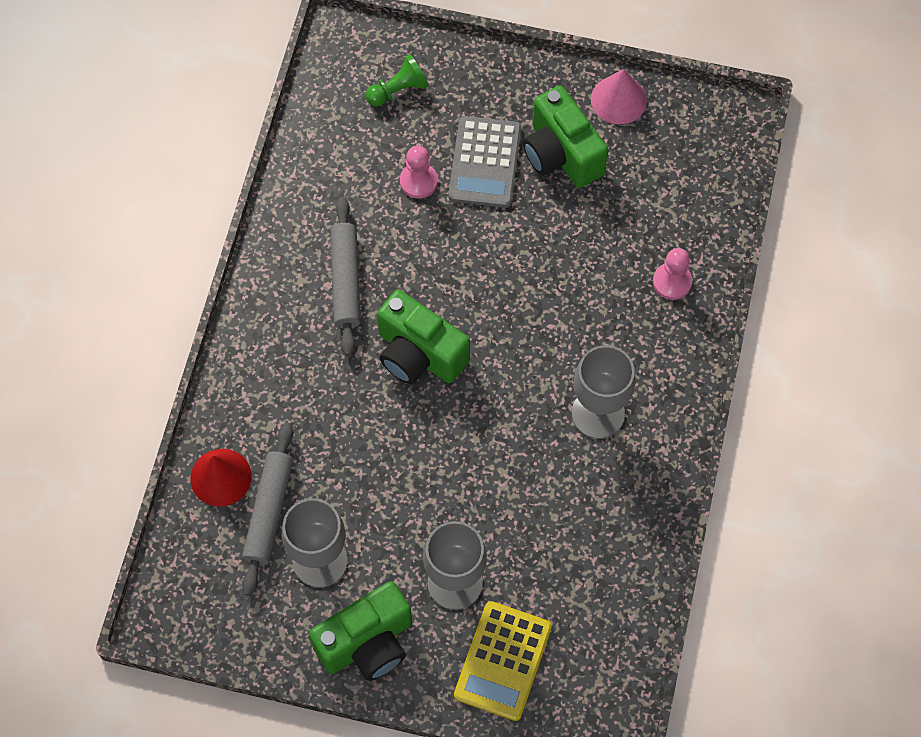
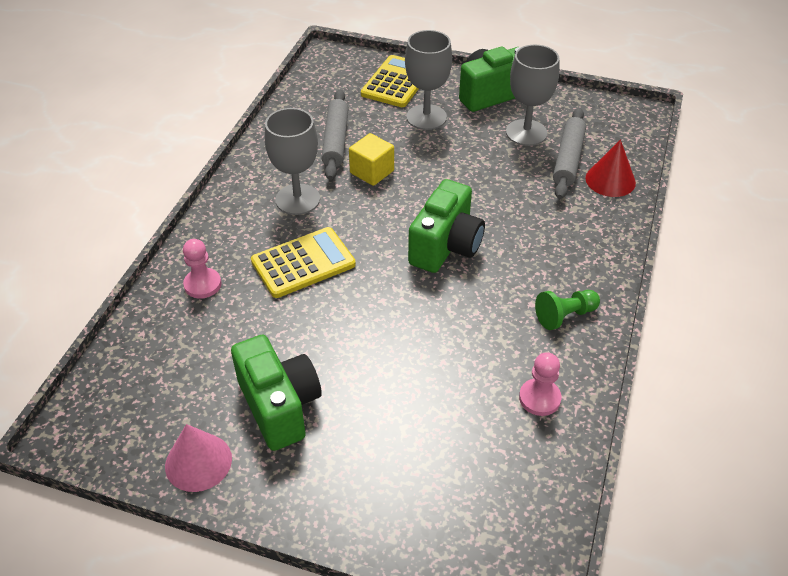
camera: 175 degrees left, 20 degrees down
grey rolling pin [330,197,361,356] -> grey rolling pin moved to [321,90,349,180]
green pawn [366,54,429,107] -> green pawn moved to [535,290,600,330]
green camera [377,290,470,384] -> green camera turned 75 degrees clockwise [408,179,485,273]
pink pawn [400,146,438,199] -> pink pawn moved to [519,352,562,416]
grey calculator [448,116,521,208] -> none
none -> yellow calculator [251,227,356,298]
none -> yellow cube [349,133,394,186]

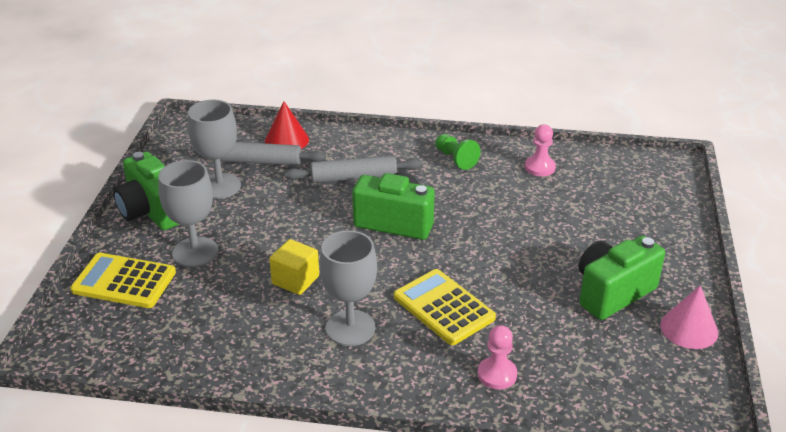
camera: 100 degrees left, 10 degrees down
grey rolling pin [321,90,349,180] -> grey rolling pin moved to [285,155,422,183]

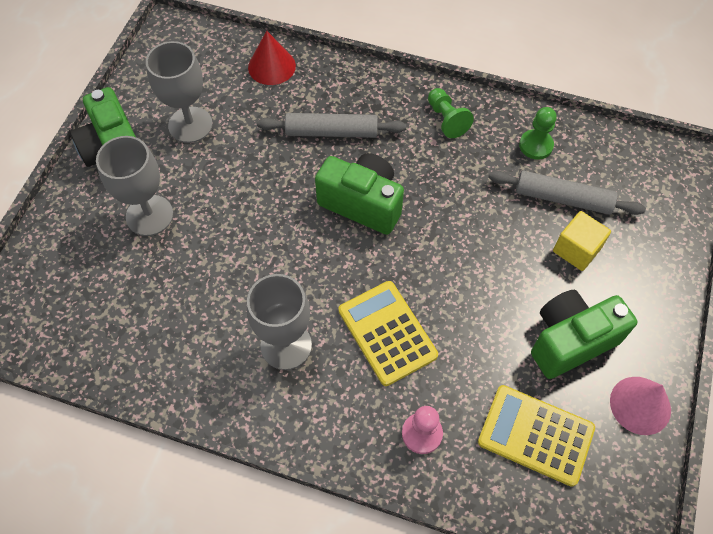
camera: 10 degrees right, 25 degrees up
yellow calculator [70,253,176,308] -> yellow calculator moved to [478,385,595,487]
grey rolling pin [193,142,326,166] -> grey rolling pin moved to [488,170,646,215]
yellow cube [269,239,319,295] -> yellow cube moved to [553,211,611,271]
pink pawn [525,125,556,177] -> green pawn [519,107,557,160]

